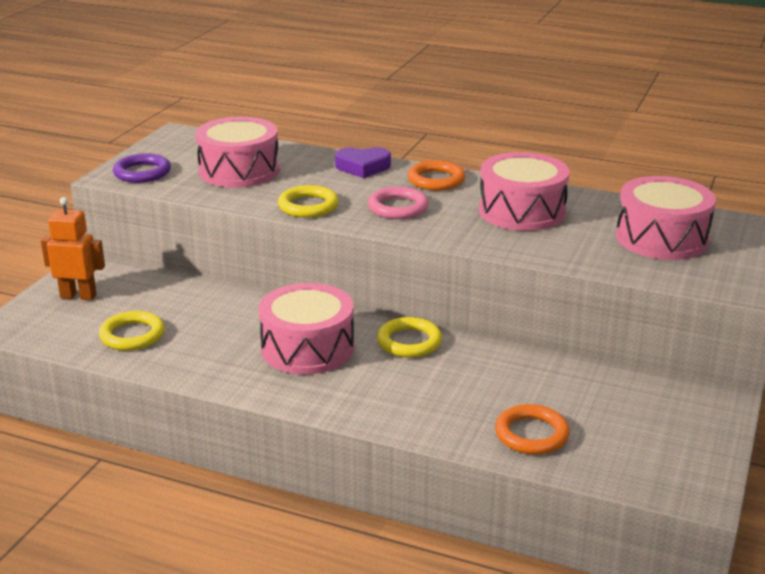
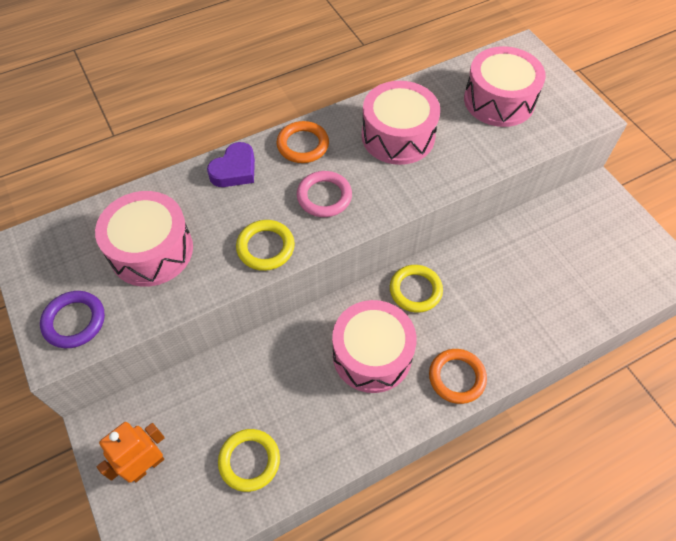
camera: 50 degrees left, 30 degrees up
orange ring [495,404,570,455] -> orange ring moved to [429,349,487,404]

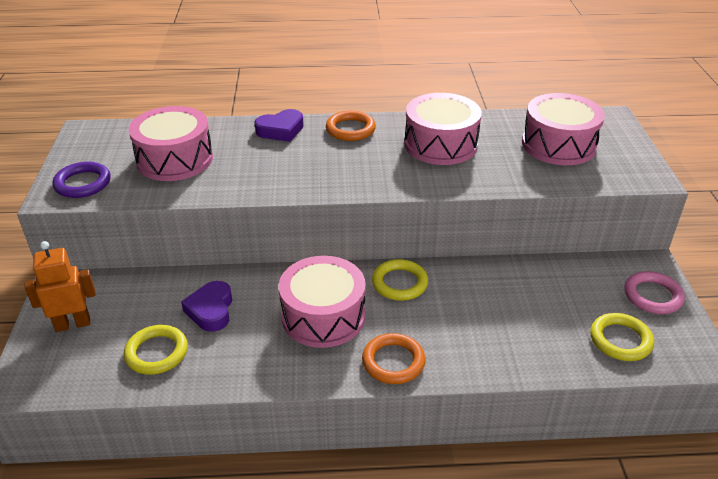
camera: 25 degrees right, 20 degrees down
yellow ring [236,220,295,271] -> yellow ring moved to [590,313,654,361]
pink ring [297,171,352,217] -> pink ring moved to [624,271,685,314]
none -> purple heart [181,281,232,332]

